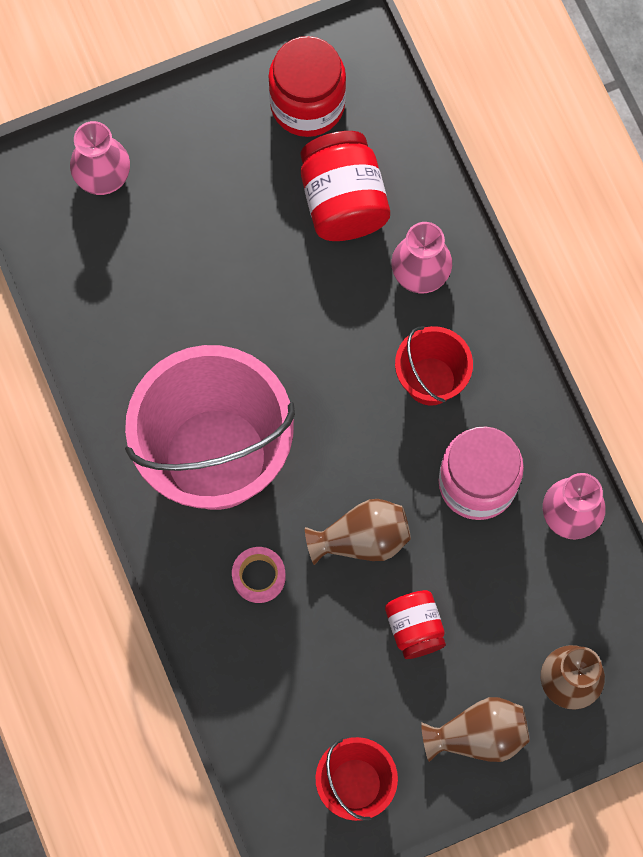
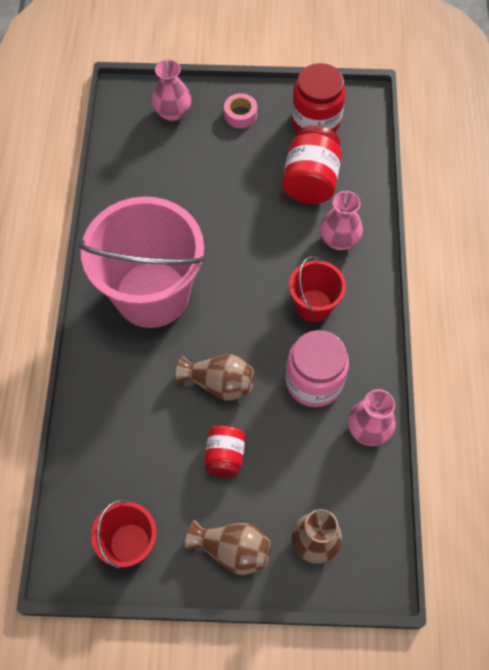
camera: 25 degrees right, 10 degrees down
pink tape [232,547,286,603] -> pink tape moved to [224,93,257,128]

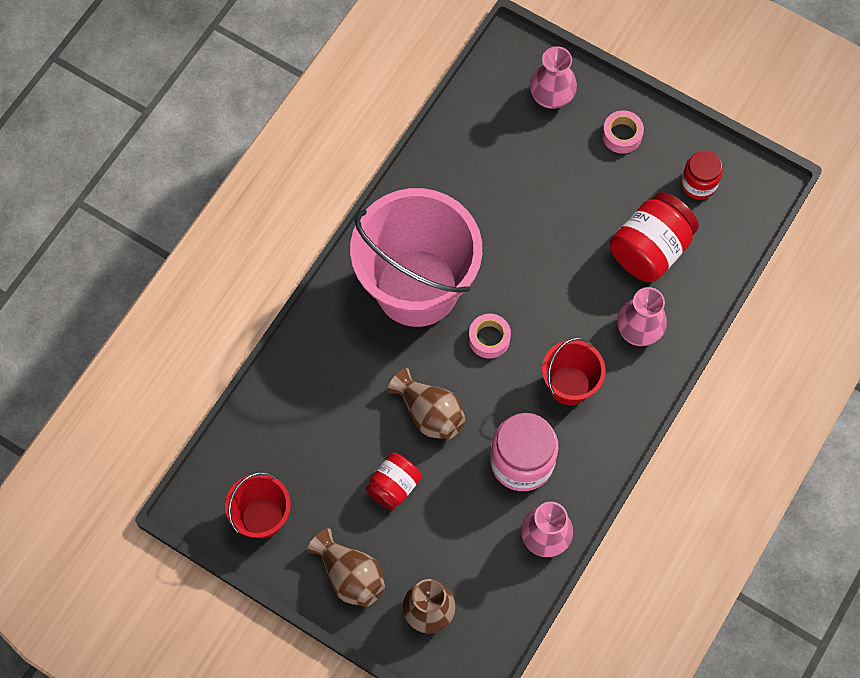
camera: 30 degrees right, 5 degrees up
red jar [291,63,346,132] -> red jar [681,150,723,200], size x0.61
none -> pink tape [469,314,511,359]

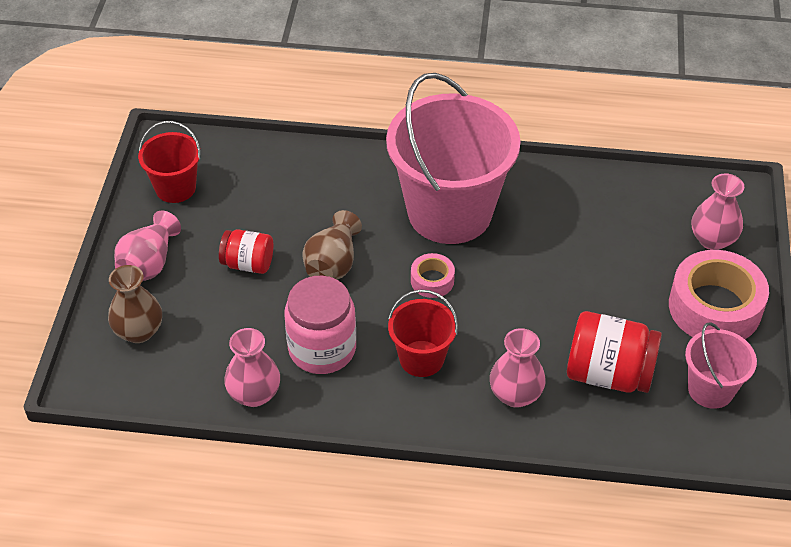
camera: 65 degrees right, 20 degrees down
brown vase [307,528,385,607] -> pink vase [114,210,181,281]
pink tape [602,111,644,153] -> pink tape [669,250,769,339], size x2.07
red jar [681,150,723,200] -> pink bucket [685,323,757,409]

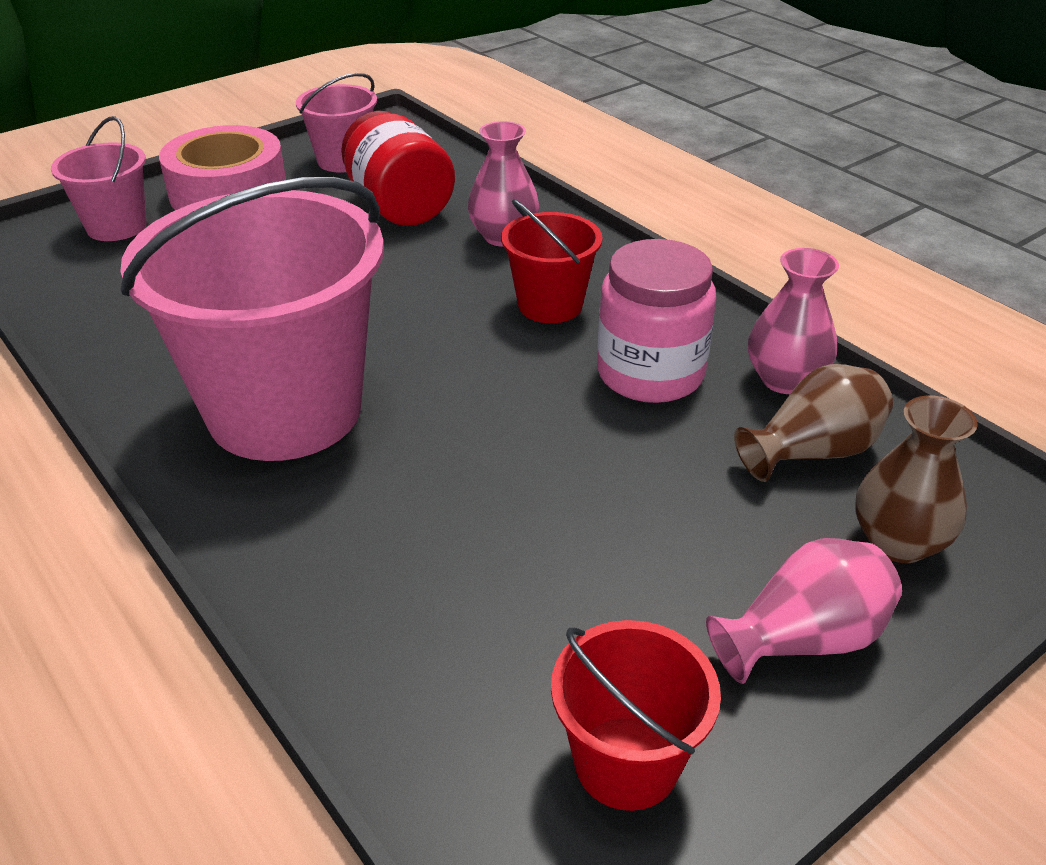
camera: 135 degrees left, 10 degrees down
red jar [219,229,273,274] -> none
brown vase [302,210,362,280] -> brown vase moved to [734,364,893,482]
pink tape [411,253,455,298] -> none
pink vase [692,173,744,250] -> pink bucket [51,116,147,241]

